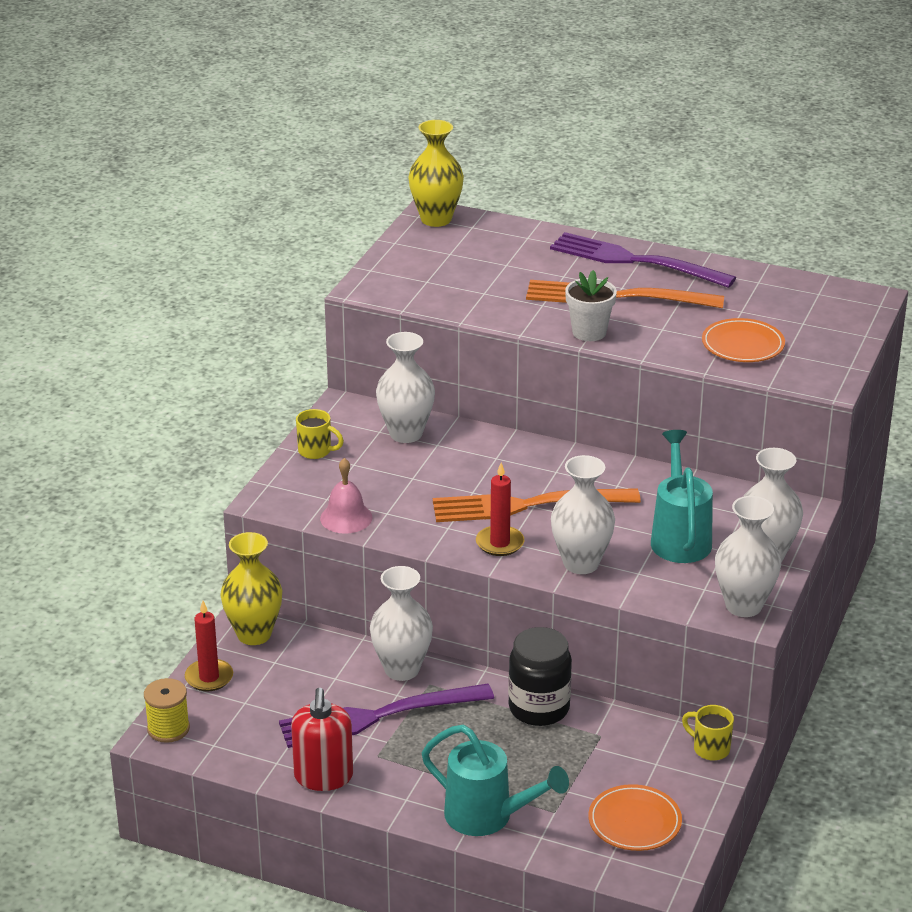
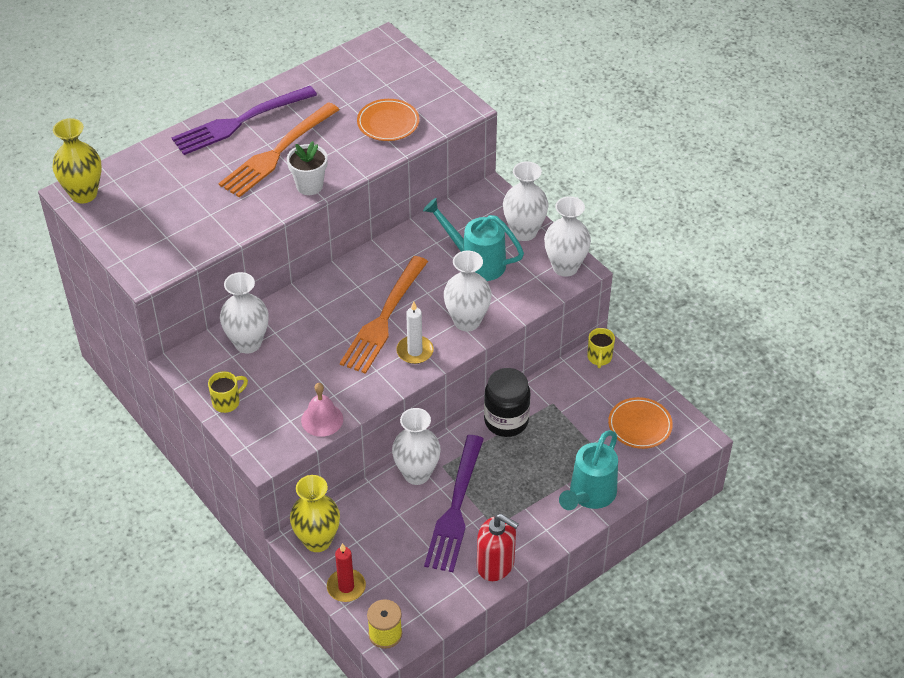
camera: 60 degrees left, 15 degrees up
turquoise watering can [422,725,569,836] -> turquoise watering can turned 150 degrees clockwise [559,430,618,510]
red candle [476,462,524,556] -> white candle [396,301,434,364]
yellow mug [682,705,734,761] -> yellow mug turned 60 degrees counterclockwise [587,328,615,368]

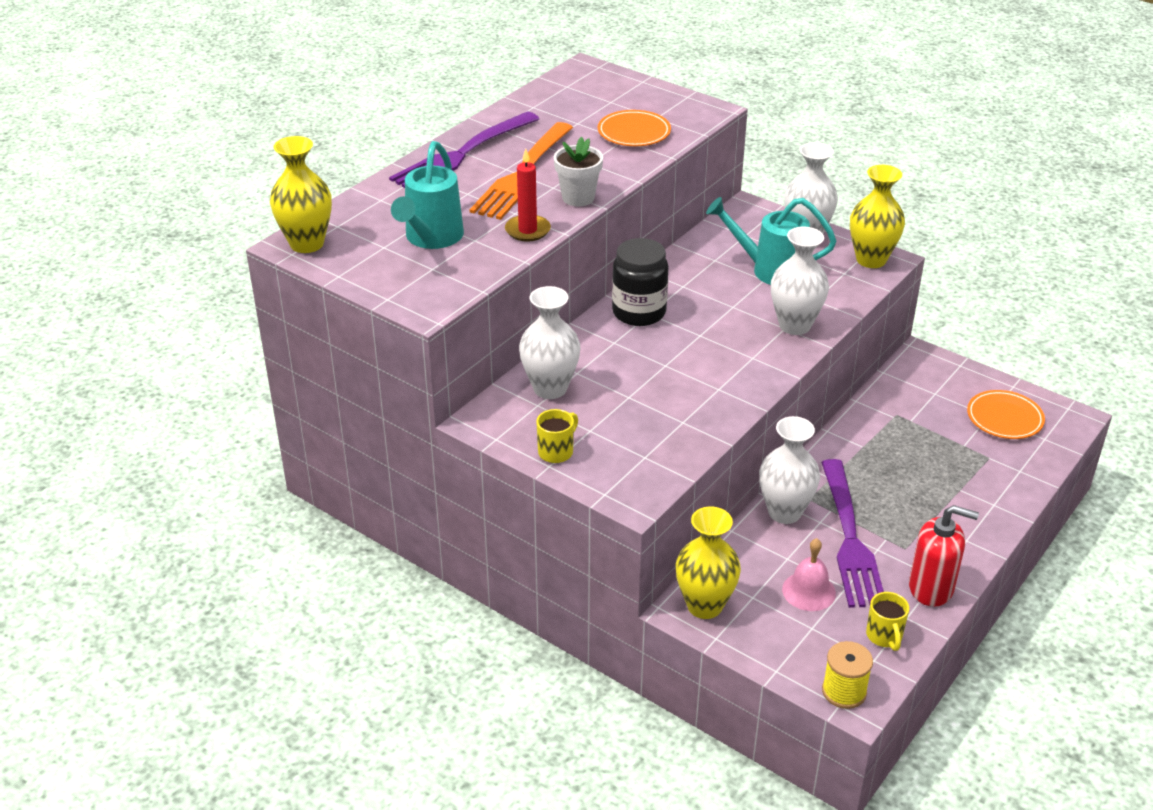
camera: 15 degrees left, 10 degrees down
pink bell [301,383,343,437] -> pink bell moved to [782,538,836,611]
red candle [327,543,366,602] -> red candle moved to [505,149,551,242]
orange fork [340,256,428,374] -> none
white candle [396,301,434,364] -> none
black jar [484,368,530,437] -> black jar moved to [612,238,669,326]
white vase [544,196,591,277] -> yellow vase [850,165,905,268]
turquoise watering can [559,430,618,510] -> turquoise watering can moved to [391,141,464,249]
yellow mug [587,328,615,368] -> yellow mug moved to [866,592,909,651]

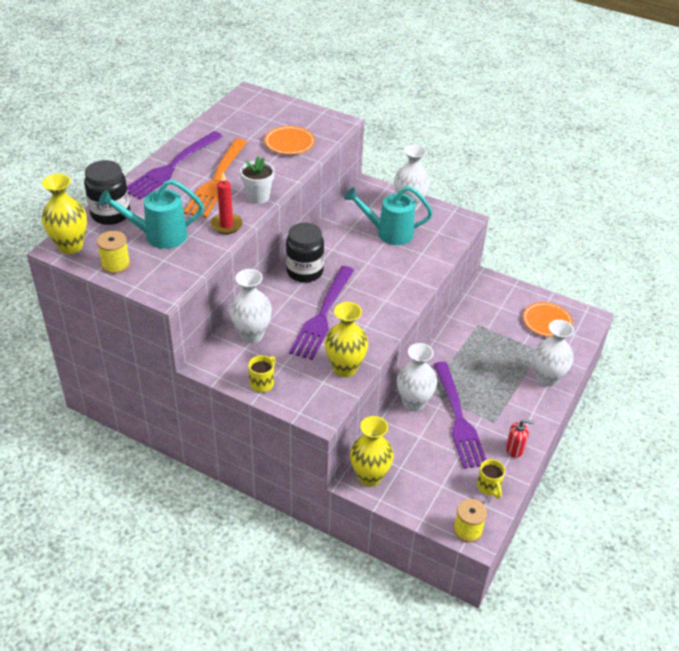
camera: 10 degrees left, 5 degrees up
turquoise watering can [391,141,464,249] -> turquoise watering can turned 75 degrees clockwise [98,179,204,249]
white vase [771,227,829,335] -> white vase moved to [533,320,574,387]
pink bell [782,538,836,611] -> none
yellow vase [850,165,905,268] -> yellow vase moved to [325,302,368,377]
red soap dispenser [909,505,979,607] -> red soap dispenser [506,419,534,458], size x0.62
none -> black jar [84,160,130,225]
none -> yellow spool [97,231,130,274]
none -> purple fork [289,266,354,360]

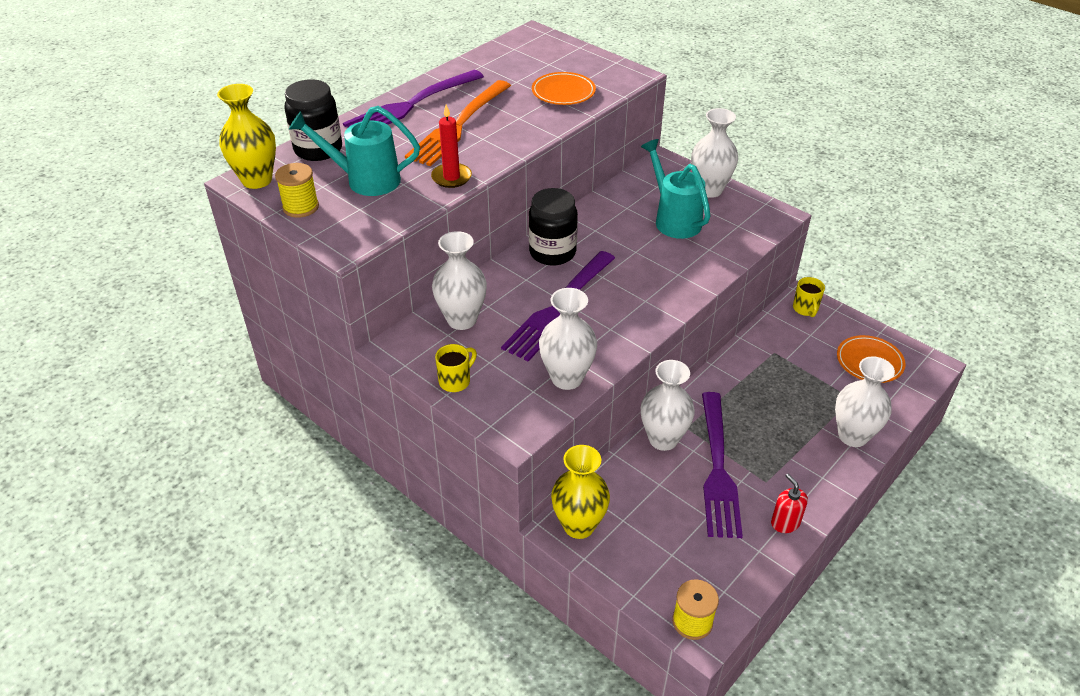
camera: 15 degrees right, 0 degrees up
white flower pot [240,156,275,204] -> none
yellow vase [325,302,368,377] -> white vase [539,288,597,390]
turquoise watering can [344,186,433,245] -> turquoise watering can turned 45 degrees clockwise [641,139,710,239]
yellow mug [477,459,505,499] -> yellow mug moved to [793,277,825,317]
red soap dispenser [506,419,534,458] -> red soap dispenser turned 135 degrees counterclockwise [771,474,808,533]

